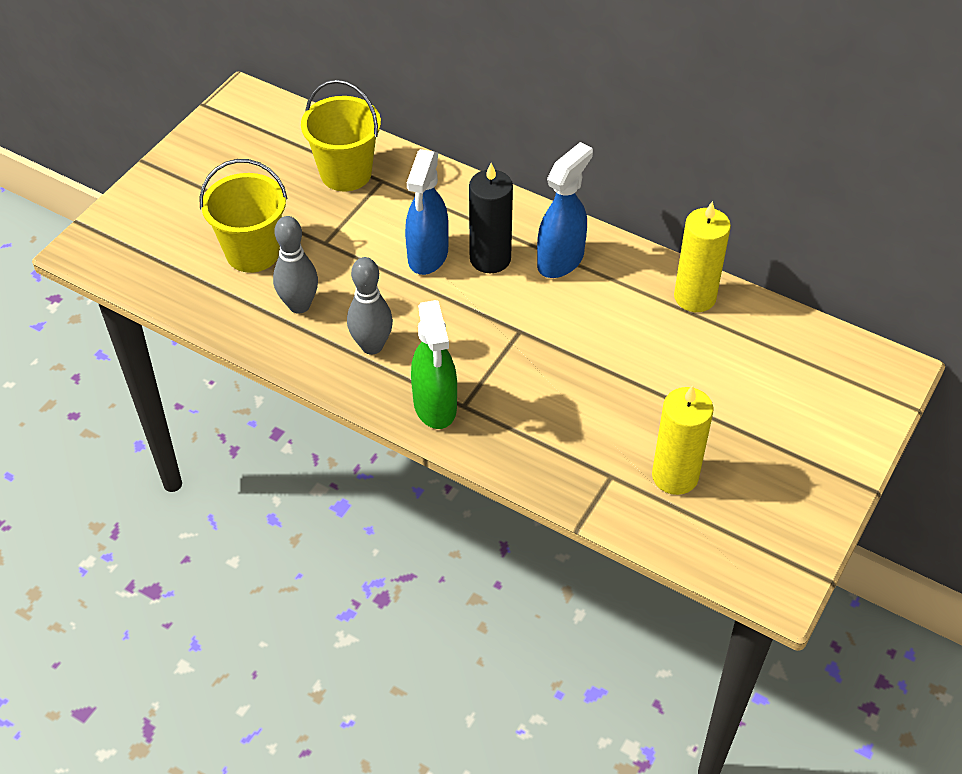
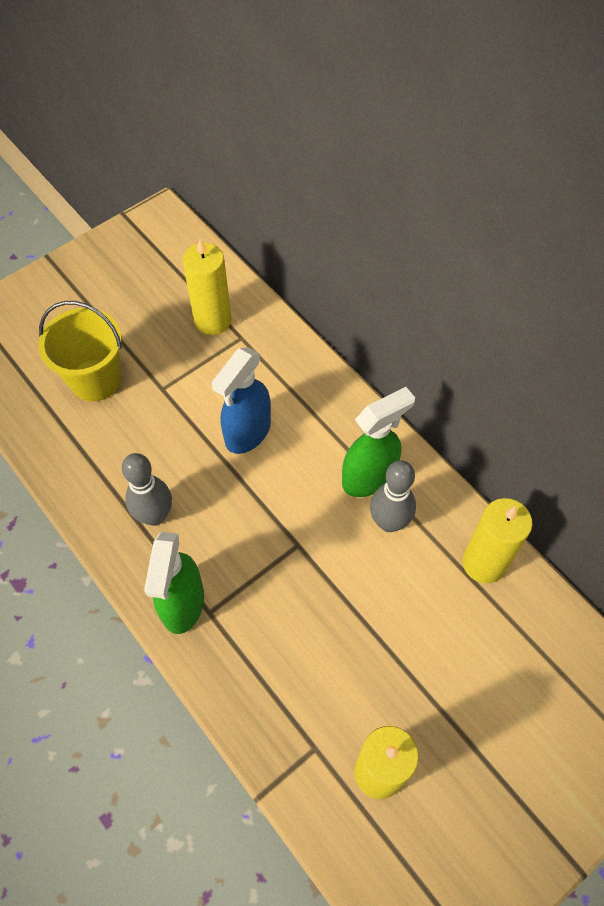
camera: 20 degrees right, 10 degrees up
grey bowling pin [273,216,318,314] -> grey bowling pin moved to [370,460,416,532]
yellow bucket [301,79,381,191] -> yellow candle [183,239,231,335]
black candle [469,163,513,273] -> none
blue spray bottle [537,142,593,278] -> green spray bottle [342,387,415,497]

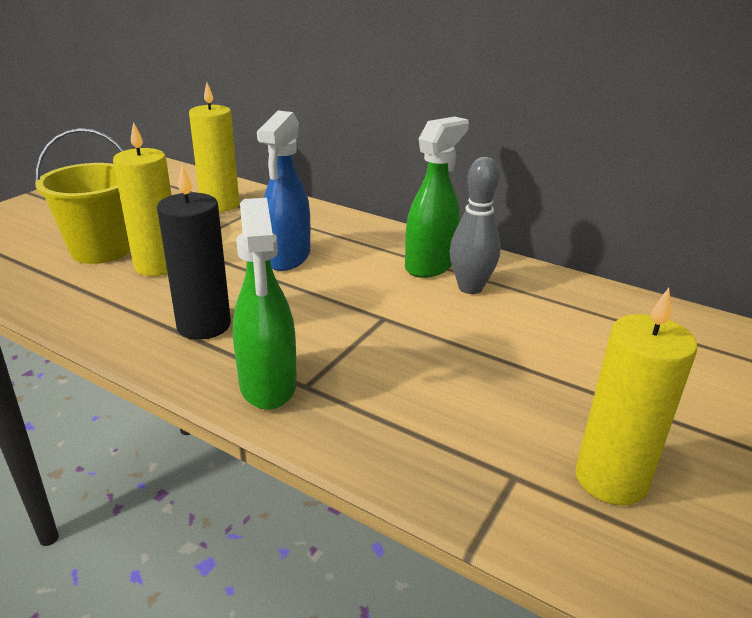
camera: 20 degrees left, 30 degrees down
grey bowling pin [122,453,172,526] -> black candle [157,165,231,340]
yellow candle [463,498,532,583] -> yellow candle moved to [113,122,171,276]

